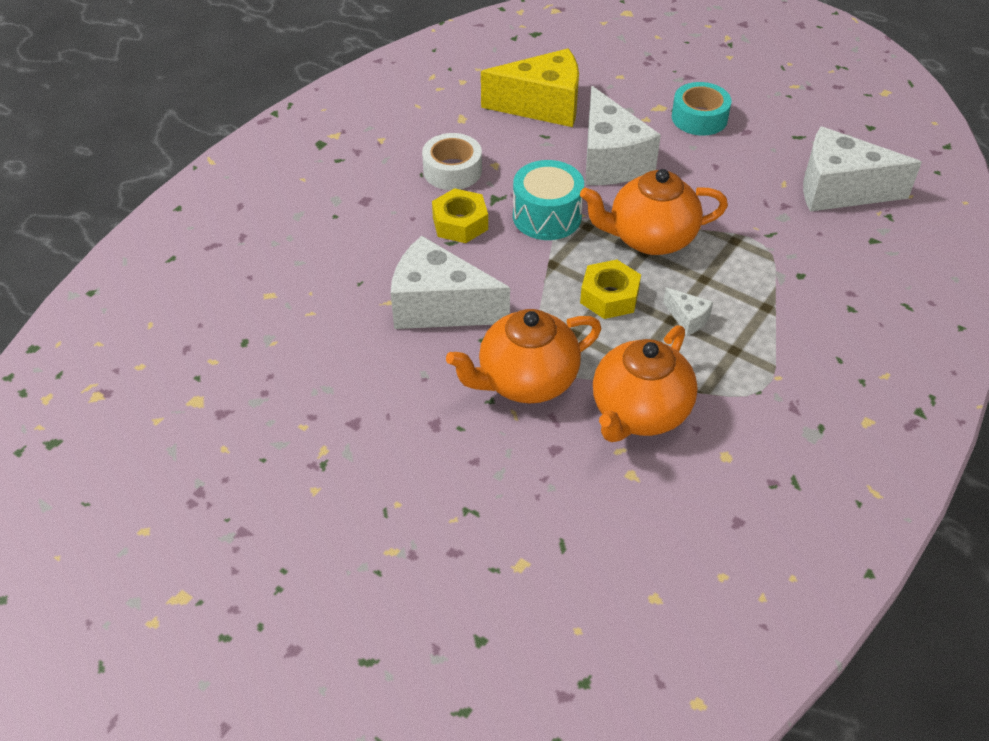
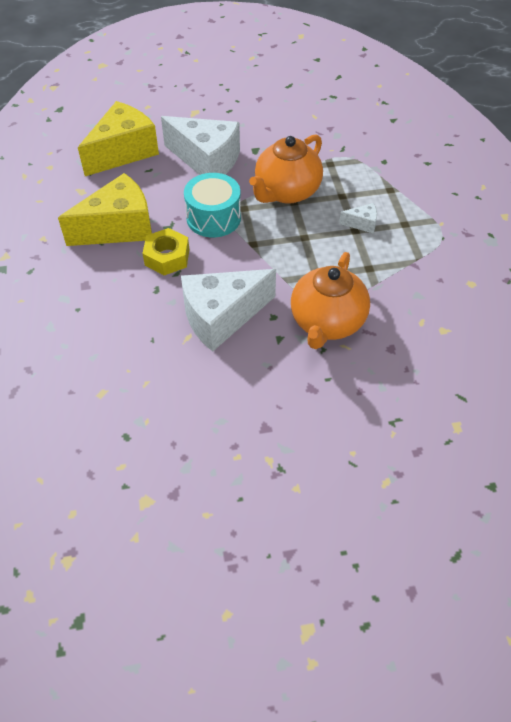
camera: 45 degrees left, 5 degrees up
white tape [422,133,482,190] -> yellow cheese [58,173,152,246]
yellow nut [580,260,641,319] -> none
orange teapot [593,325,698,442] -> none
turquoise tape [672,82,732,136] -> none
white cheese [803,127,922,212] -> none

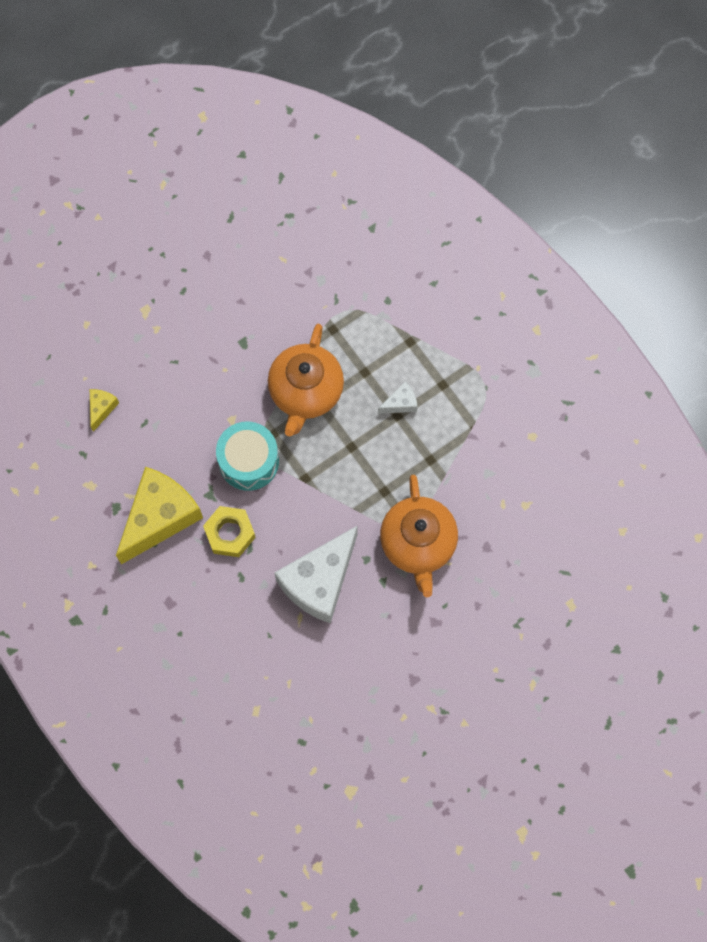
camera: 25 degrees left, 20 degrees up
yellow cheese [78,101,159,176] -> yellow cheese [90,389,119,432], size x0.43
white cheese [161,116,240,175] -> none

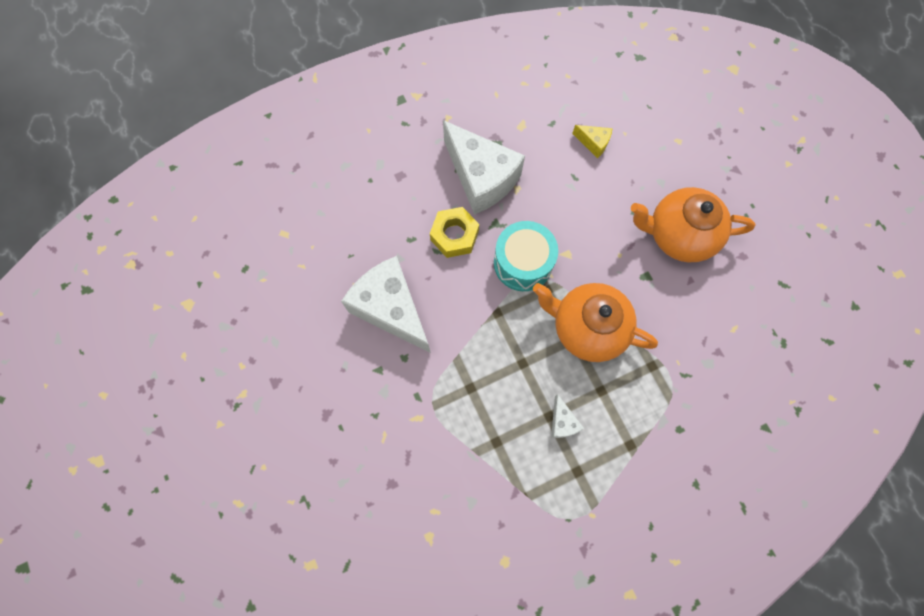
camera: 100 degrees right, 0 degrees up
yellow cheese [116,467,203,564] -> white cheese [443,120,525,215]
orange teapot [380,475,458,597] -> orange teapot moved to [631,187,755,262]

